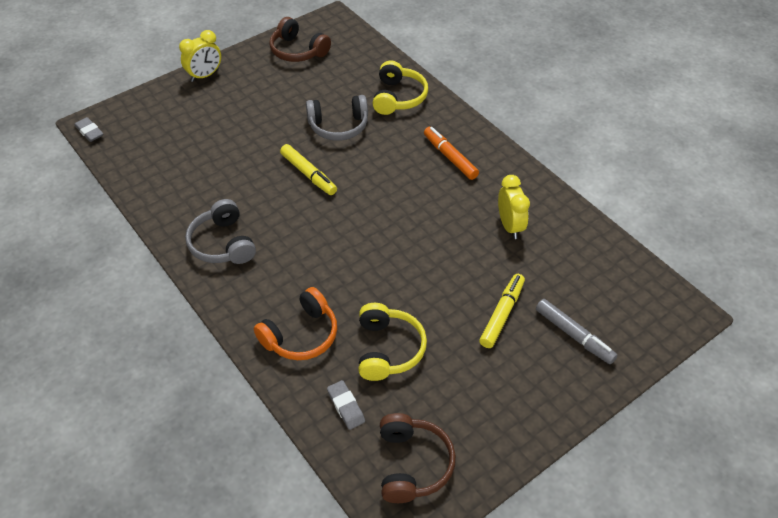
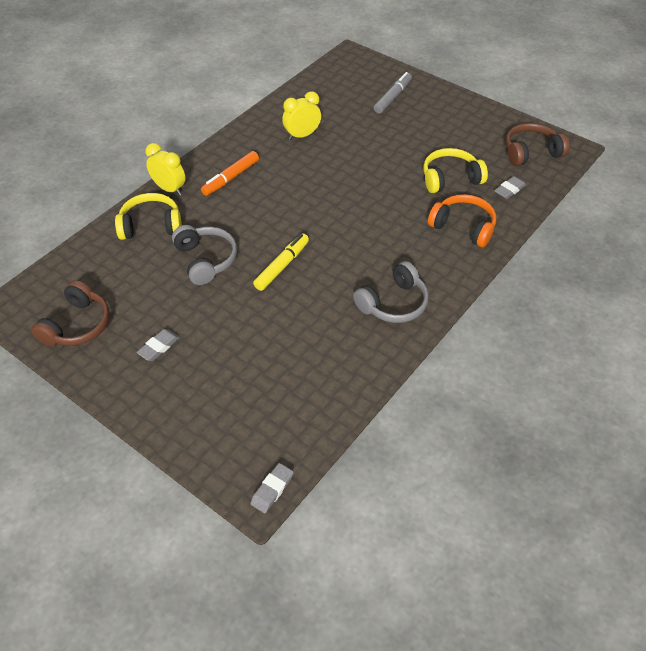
camera: 105 degrees left, 0 degrees up
yellow clock [179,30,221,82] -> yellow clock moved to [145,143,186,196]
yellow marker [479,274,525,348] -> none
none -> grey eraser [136,329,180,361]

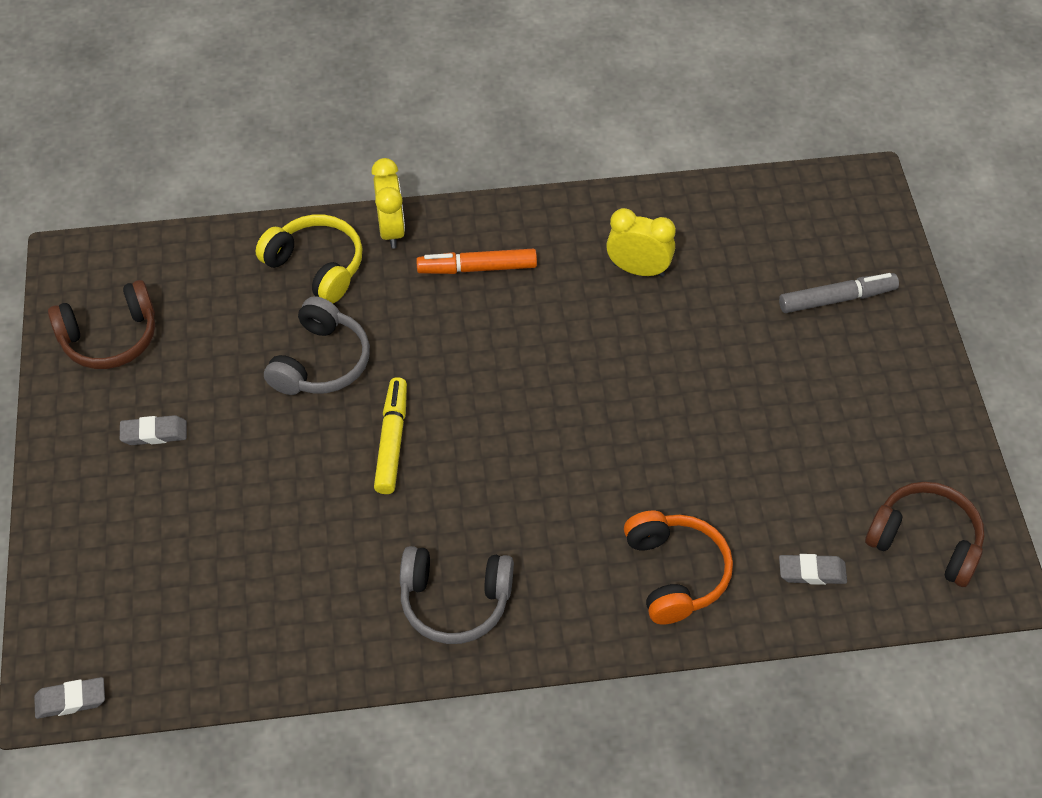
camera: 45 degrees right, 5 degrees up
yellow marker [253,233,309,291] -> yellow marker turned 75 degrees counterclockwise [374,377,407,494]
yellow headphones [423,148,488,193] -> none

